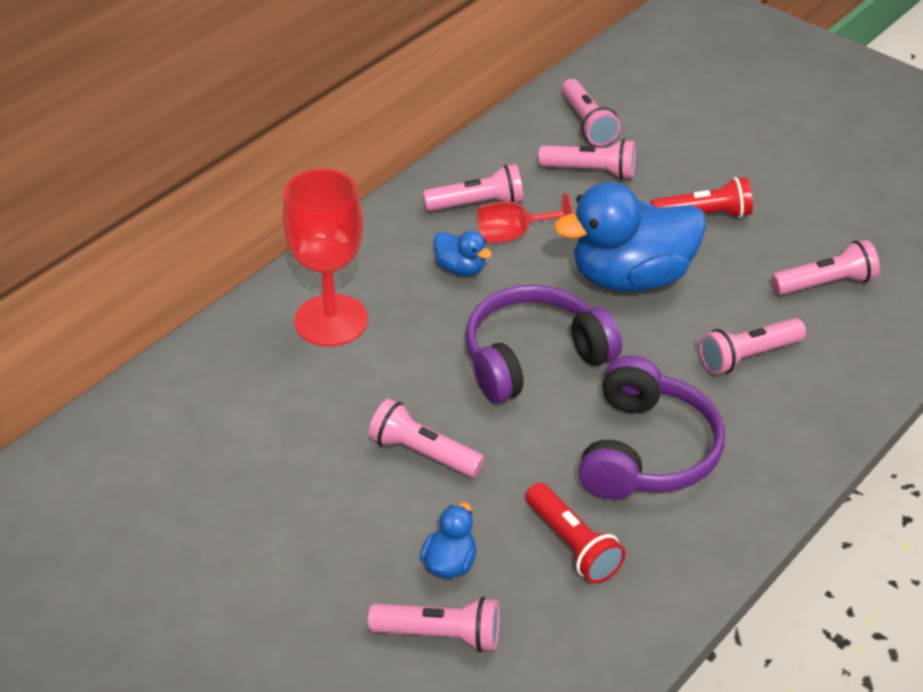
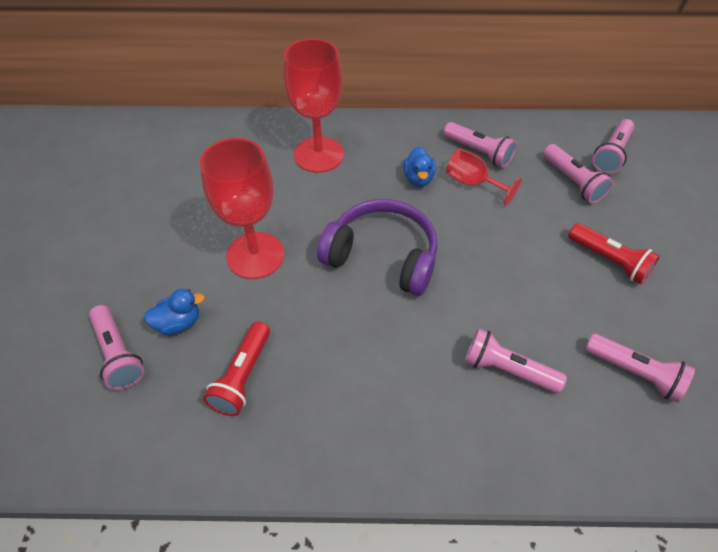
camera: 50 degrees right, 10 degrees up
pink flashlight [368,399,485,478] -> red goblet [200,138,284,279]
blue duck [554,182,706,292] -> none
purple headphones [578,355,725,500] -> none

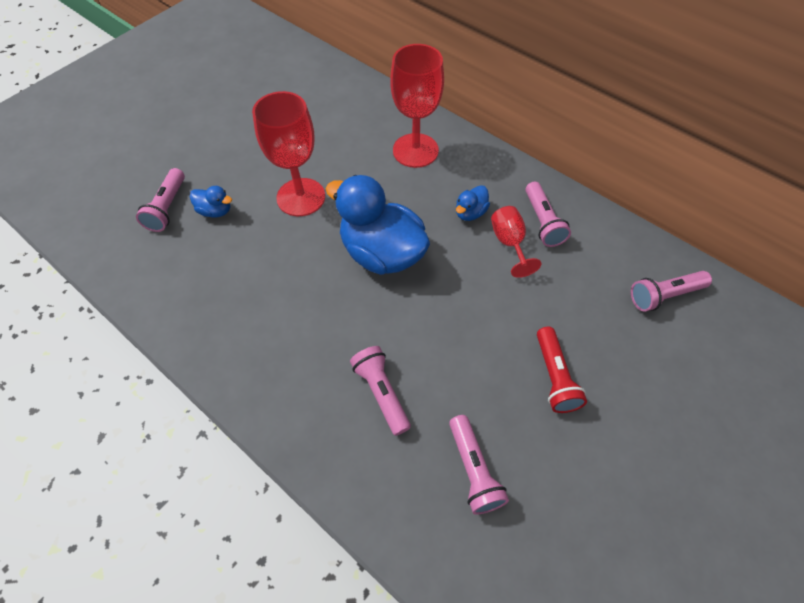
camera: 40 degrees right, 5 degrees up
red flashlight [203,322,270,416] -> none
purple headphones [317,199,438,296] -> blue duck [326,175,430,275]
pink flashlight [543,144,613,204] -> none

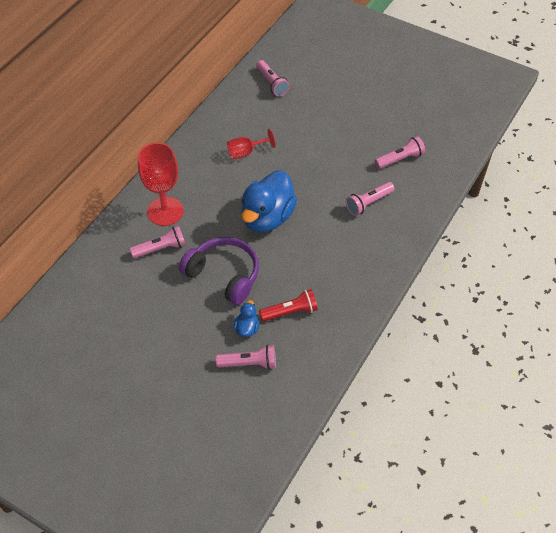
camera: 100 degrees left, 5 degrees down
red goblet [252,91,325,216] -> purple headphones [179,237,259,305]
blue duck [456,185,490,221] -> none
pink flashlight [525,182,571,247] -> pink flashlight moved to [129,225,186,258]
red flashlight [537,327,587,413] -> red flashlight moved to [259,289,318,322]

